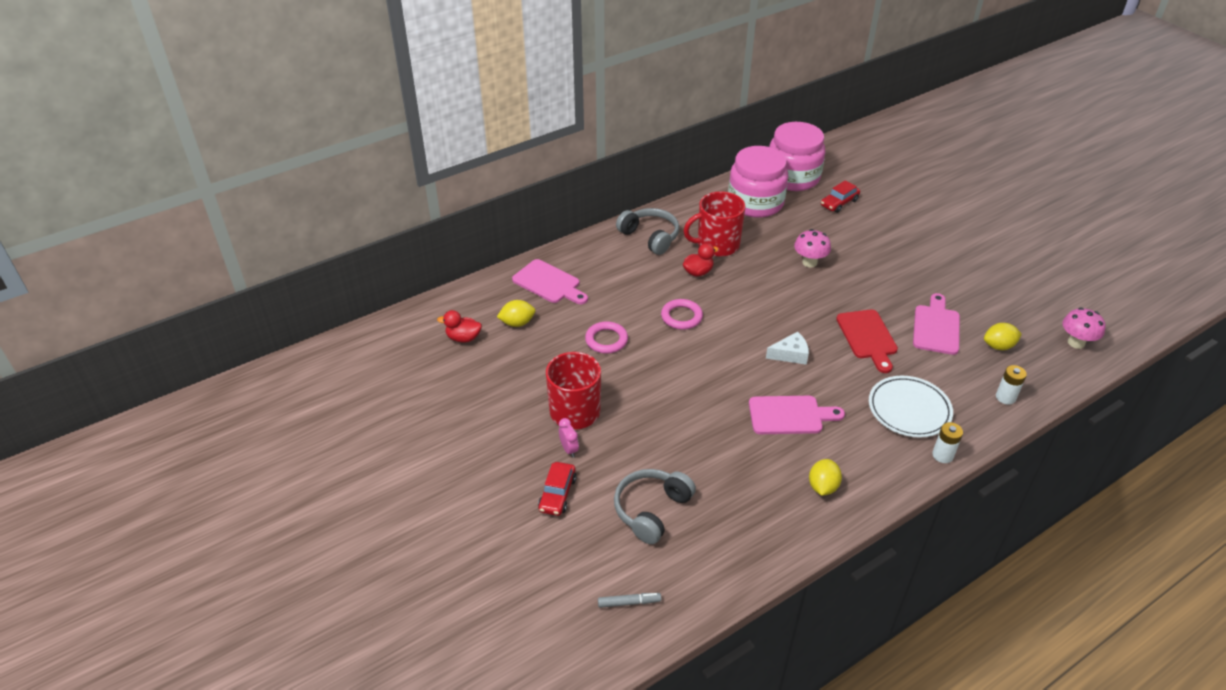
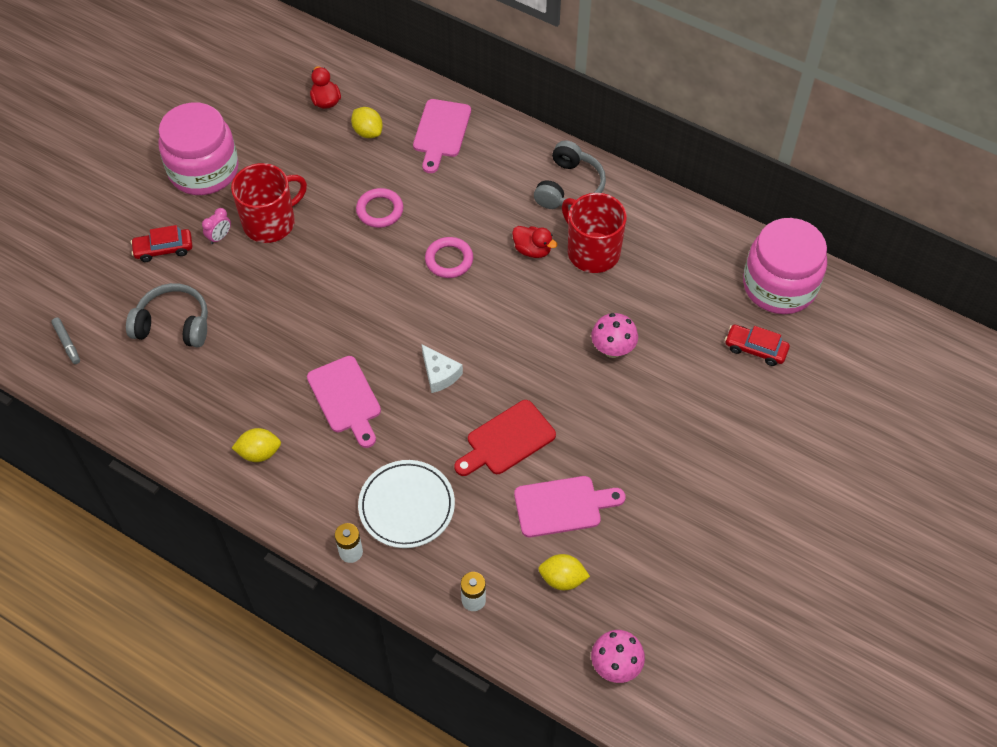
camera: 65 degrees right, 15 degrees up
pink jar [728,146,788,218] -> pink jar moved to [159,103,239,195]
yellow lemon [984,323,1022,350] -> yellow lemon turned 45 degrees counterclockwise [538,554,590,590]

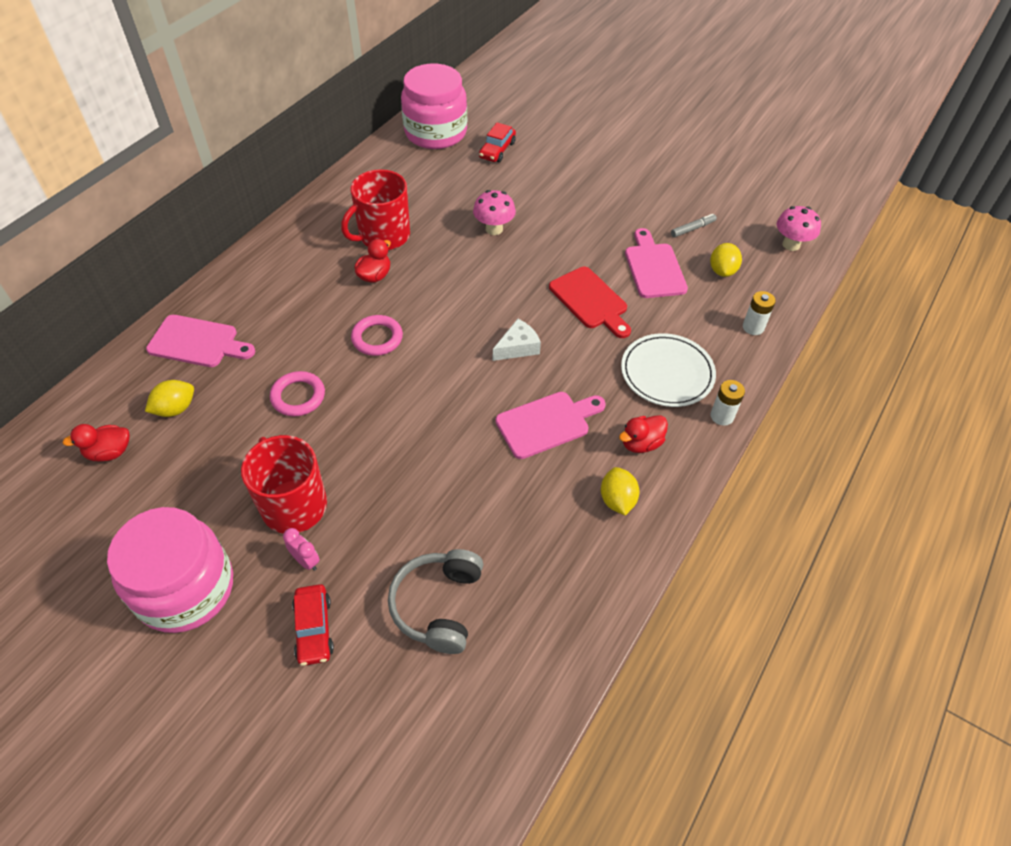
camera: 90 degrees left, 5 degrees down
grey marker [51,317,80,364] -> grey marker moved to [671,214,717,237]
grey headphones [534,141,606,209] -> none
none -> red duck [619,415,668,453]

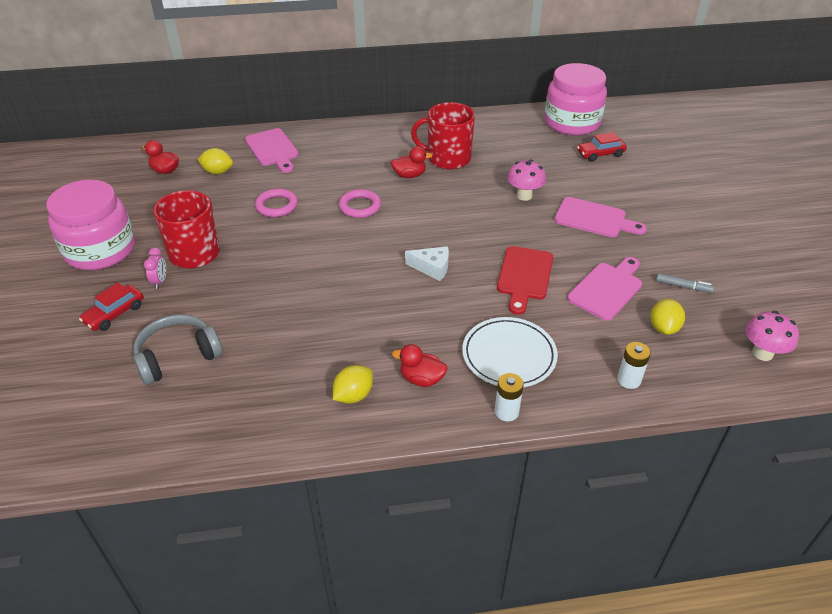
camera: 50 degrees right, 10 degrees down
pink cutting board [495,392,606,459] -> pink cutting board moved to [554,197,647,237]
yellow lemon [710,243,742,277] -> yellow lemon turned 45 degrees counterclockwise [650,299,685,335]

